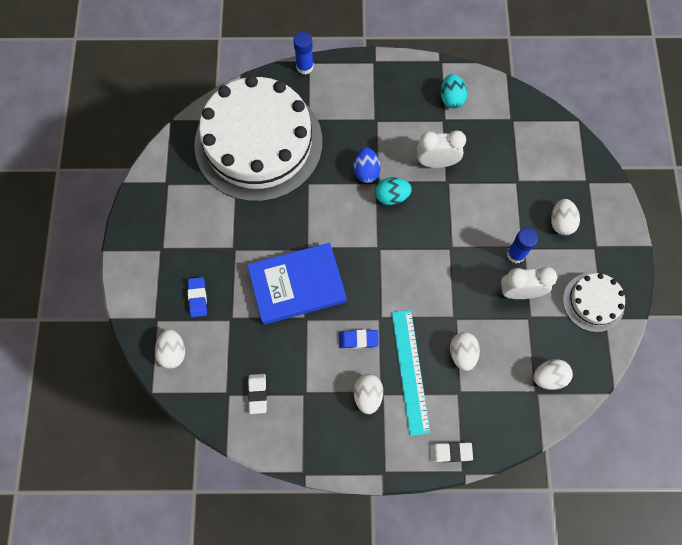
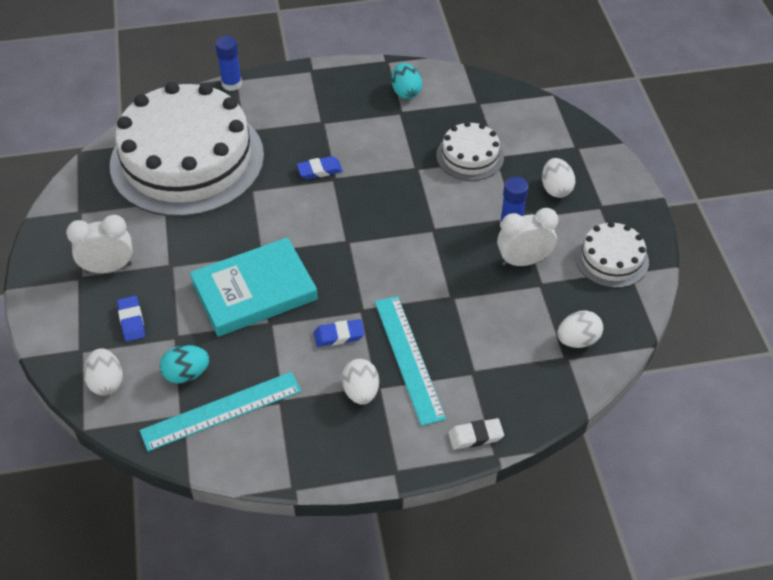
camera: 10 degrees left, 20 degrees down
blue book [247,243,347,325] -> turquoise book [190,237,318,337]
white eraser [248,374,267,414] -> turquoise ruler [140,372,301,451]
blue egg [353,147,381,183] -> blue eraser [297,156,343,179]
turquoise egg [375,177,412,205] -> turquoise egg moved to [160,345,210,383]
white clock [417,130,466,168] -> white clock moved to [66,215,133,273]
white egg [450,332,480,371] -> none
none -> white cake [436,121,504,181]

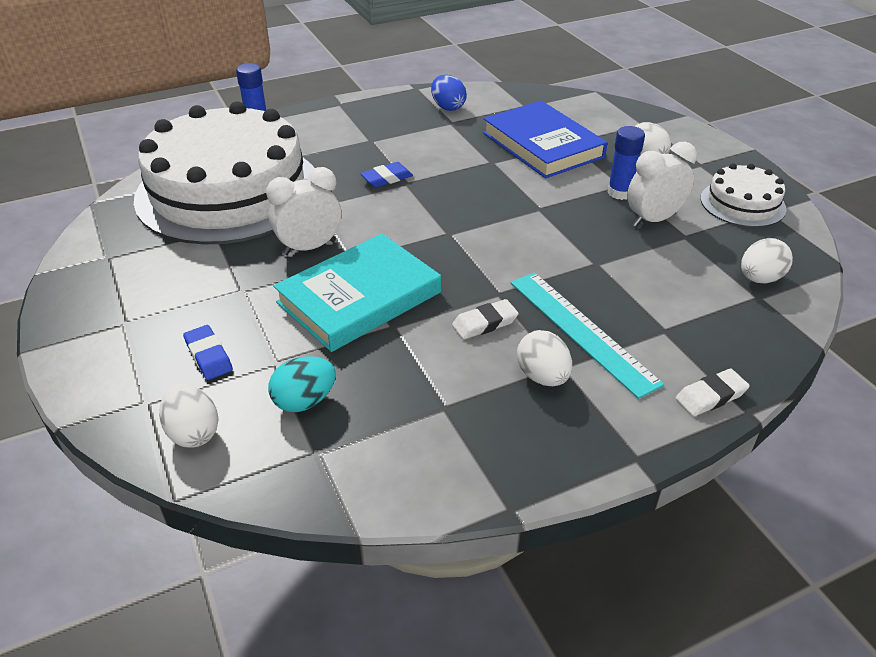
camera: 15 degrees left, 10 degrees down
white clock [66,215,133,273] -> white clock moved to [266,167,341,255]
turquoise ruler [140,372,301,451] -> none
blue eraser [314,319,365,347] -> white eraser [452,299,519,340]
turquoise egg [391,63,422,99] -> blue egg [431,75,467,111]
white cake [436,121,504,181] -> blue book [483,101,608,178]

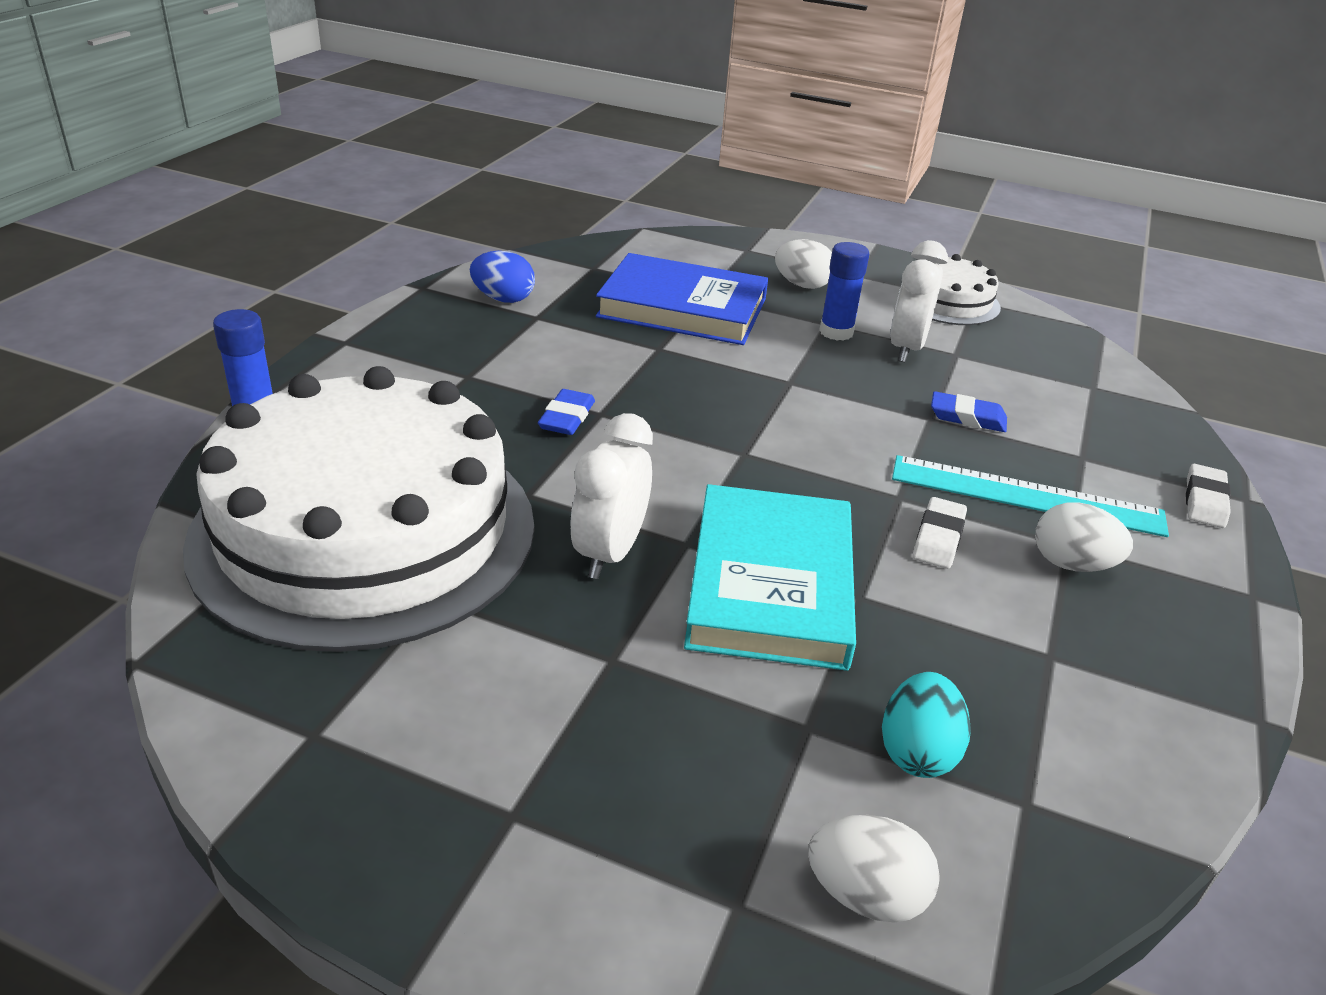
camera: 45 degrees left, 5 degrees down
blue eraser [183,325,233,380] -> blue eraser moved to [931,391,1007,432]
white egg [741,238,793,284] -> none

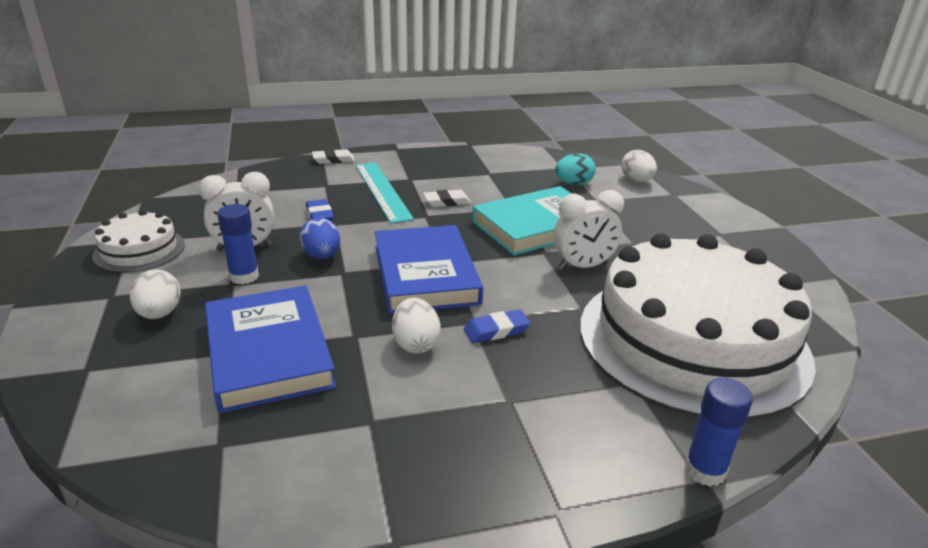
camera: 125 degrees left, 5 degrees down
blue egg [470,251,535,303] -> blue egg moved to [299,217,340,259]
white egg [1035,502,1133,572] -> white egg moved to [392,298,441,353]
none -> blue book [375,225,483,314]

